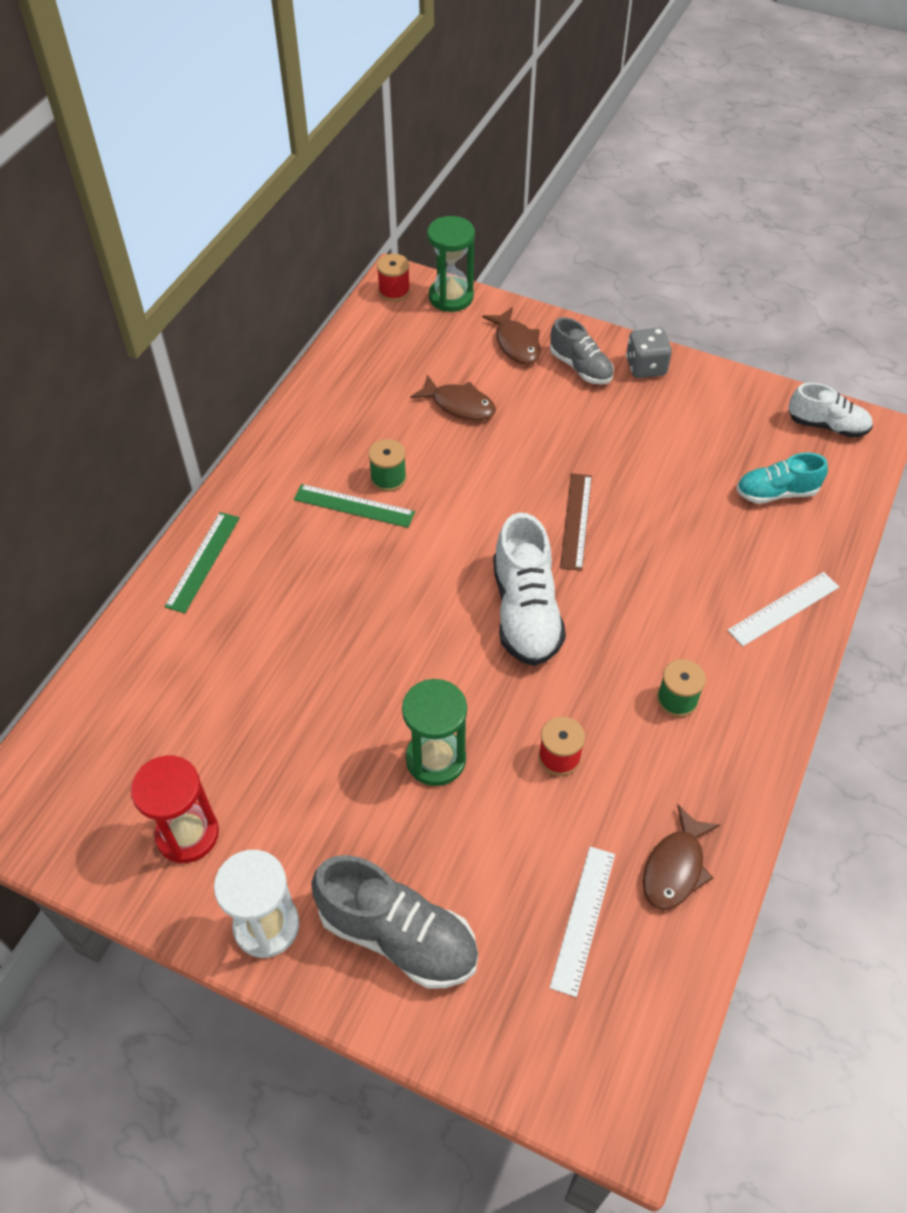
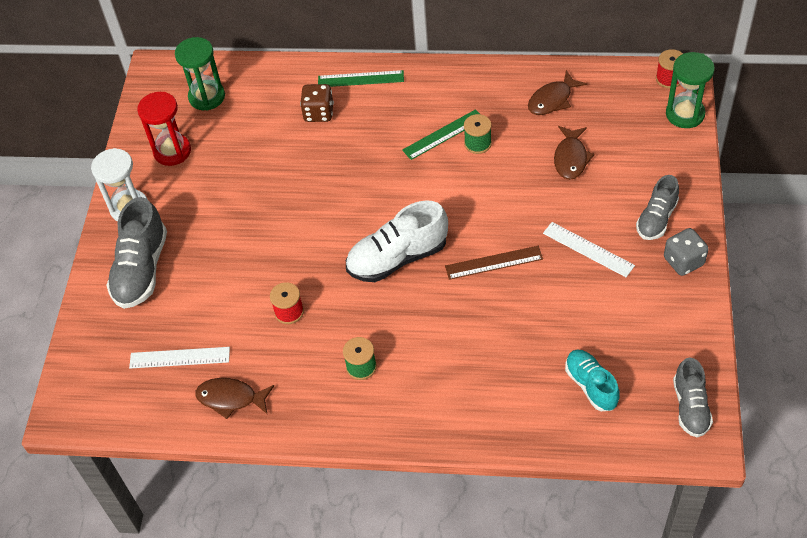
camera: 75 degrees right, 0 degrees up
green ruler [294,484,415,528] -> green ruler turned 60 degrees clockwise [402,109,480,160]
green hourglass [402,679,467,786] -> green hourglass moved to [175,37,225,111]
brown fish [482,307,541,364] -> brown fish moved to [528,70,587,115]
white ruler [728,572,839,646] -> white ruler moved to [543,222,635,277]
white shoe [788,383,873,438] -> grey shoe [673,358,713,438]
none -> brown dice [300,84,334,122]

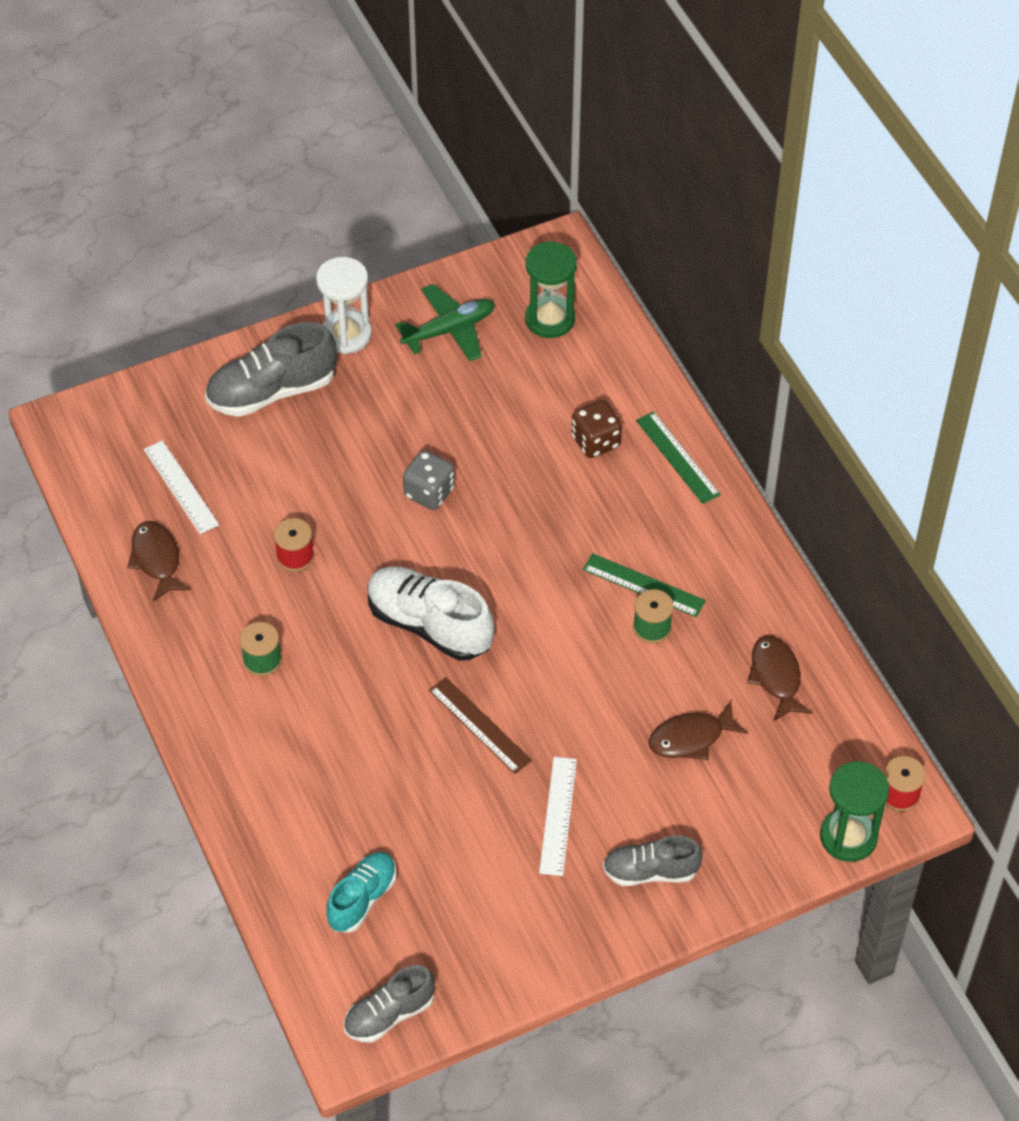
camera: 55 degrees right, 0 degrees up
red hourglass [137,92,191,166] -> green plane [395,284,495,361]
brown fish [528,70,587,115] -> brown fish turned 60 degrees clockwise [747,636,813,722]
grey dice [664,228,709,276] -> grey dice moved to [403,450,455,510]

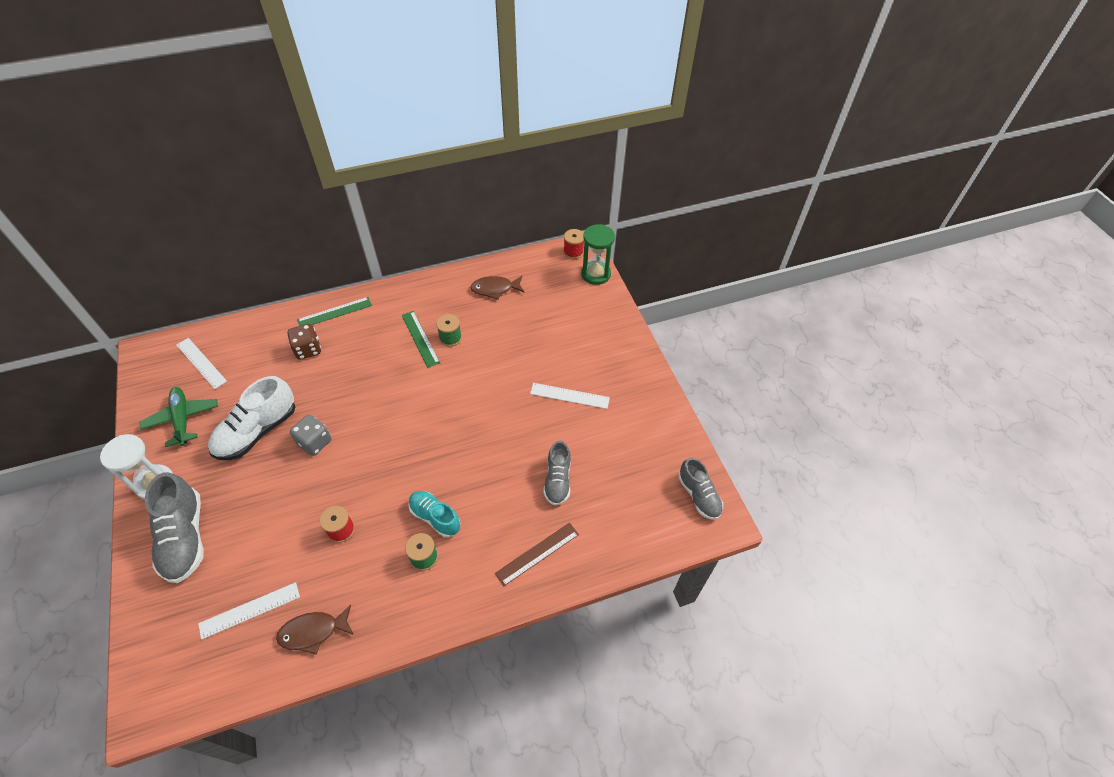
camera: 85 degrees left, 0 degrees up
turquoise shoe [326,852,397,933] -> turquoise shoe moved to [408,491,461,537]
white shoe [367,566,494,661] -> white shoe moved to [208,376,295,460]
brown ruler [429,677,532,774] -> brown ruler moved to [495,523,579,586]
green hourglass [525,241,577,338] -> white ruler [176,338,227,389]
green ruler [583,553,706,617] -> green ruler turned 60 degrees counterclockwise [402,311,440,368]
grey shoe [603,835,703,886] -> grey shoe moved to [543,441,571,506]
brown fish [648,700,748,760] -> none

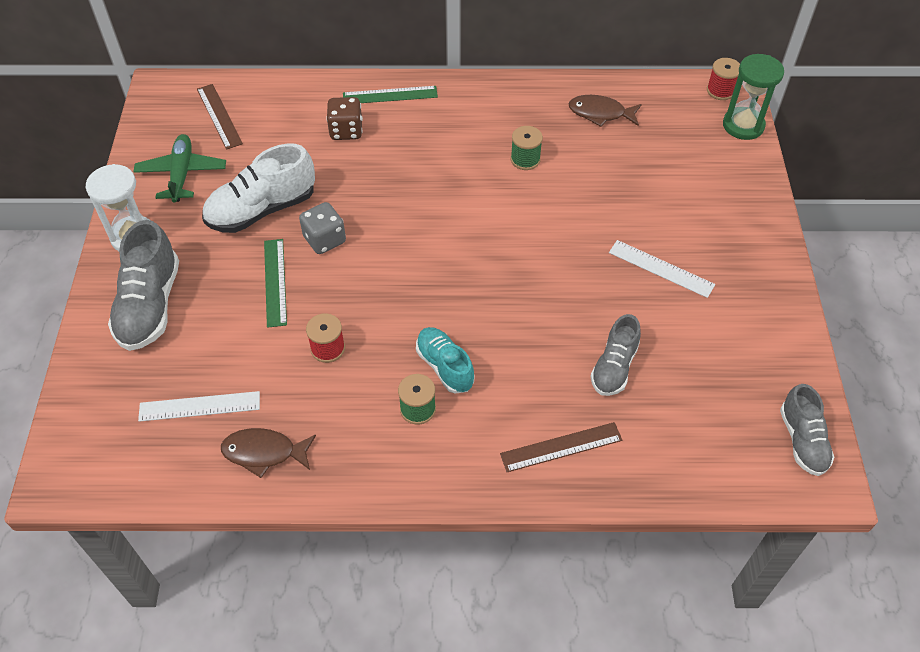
camera: 20 degrees right, 0 degrees up
white ruler [176,338,227,389] -> brown ruler [197,84,243,150]
green ruler [402,311,440,368] -> green ruler moved to [264,239,287,328]

